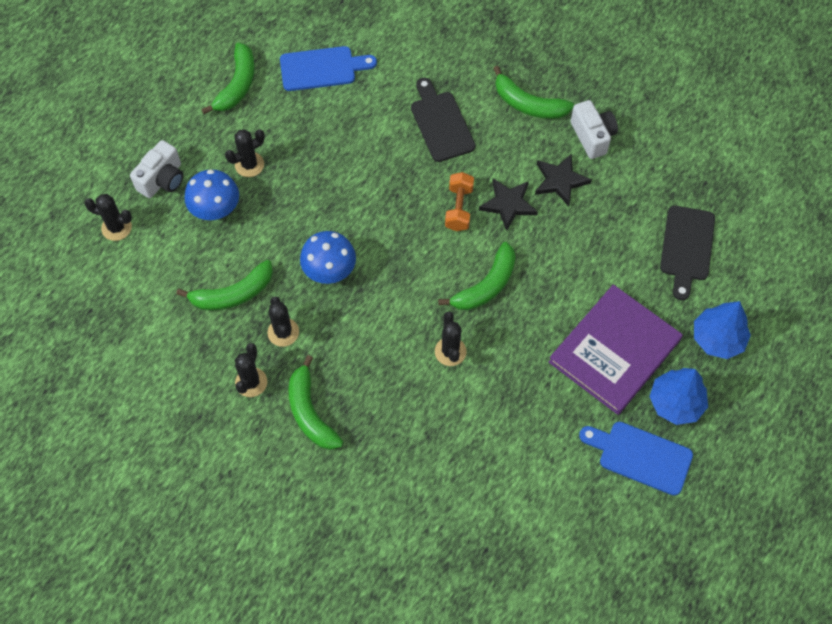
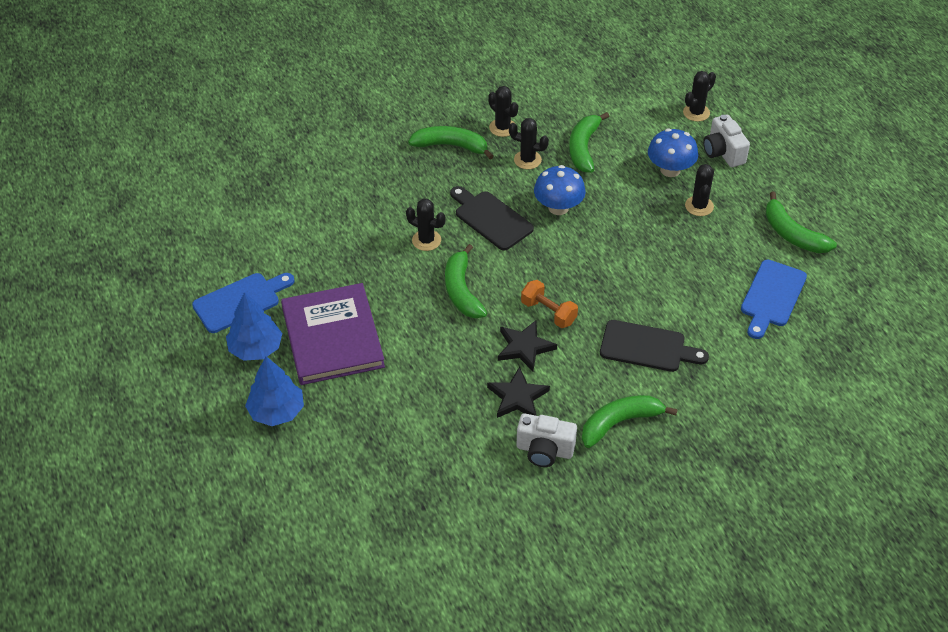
camera: 125 degrees right, 15 degrees down
black cutting board [660,206,715,300] -> black cutting board moved to [450,186,534,250]

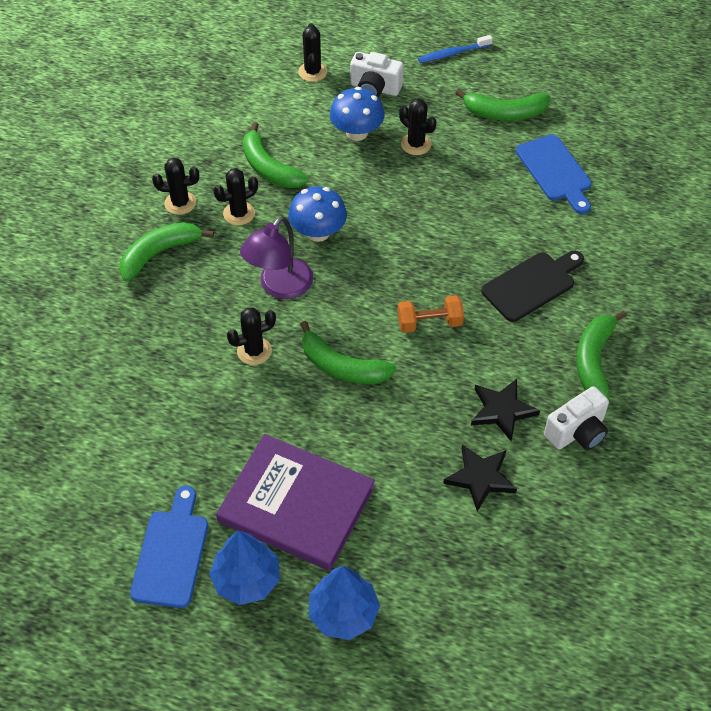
camera: 50 degrees left, 5 degrees up
black cutting board [450,186,534,250] -> purple lamp [240,216,313,299]
black star [498,320,557,371] -> black star moved to [443,445,517,511]
none -> blue toothbrush [418,35,493,63]

